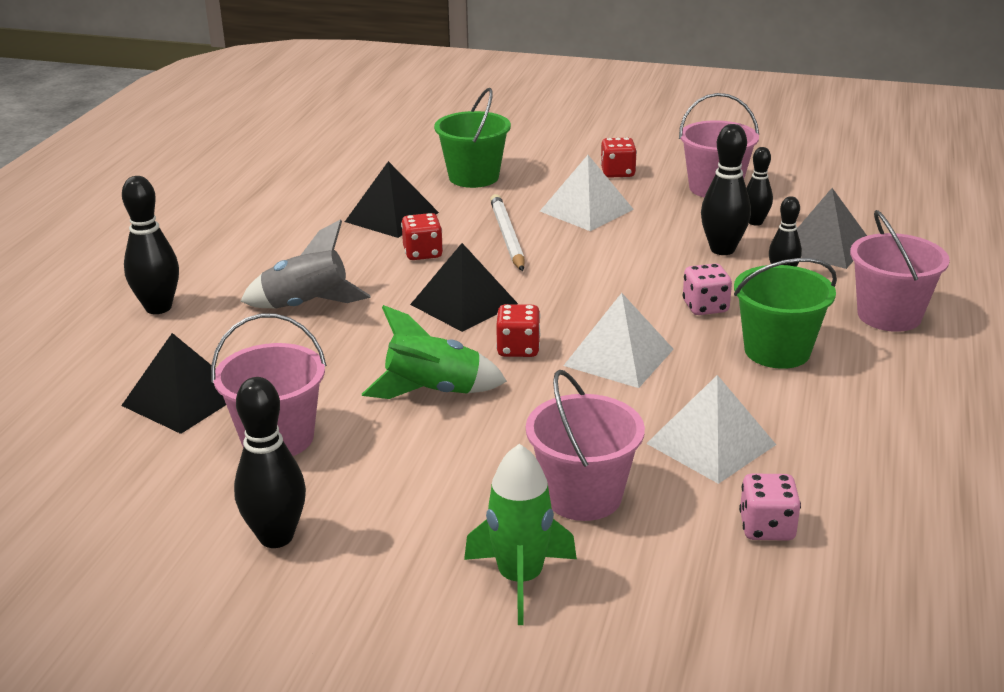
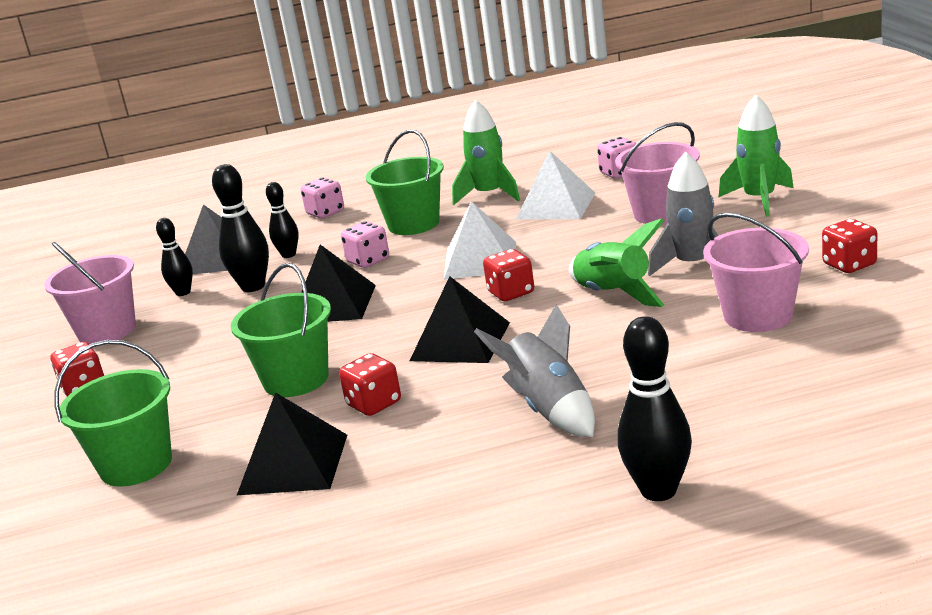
camera: 115 degrees left, 5 degrees down
black pyramid [121,333,226,434] -> black pyramid moved to [301,245,376,322]
black bowling pin [234,377,306,548] -> red dice [822,219,877,273]
white pencil [490,194,525,271] -> green bucket [231,263,331,397]
white pyramid [540,155,634,231] -> none
pink bucket [850,210,950,332] -> pink dice [301,177,344,219]
none -> green rocket [452,100,520,205]
none -> grey rocket [648,151,718,276]

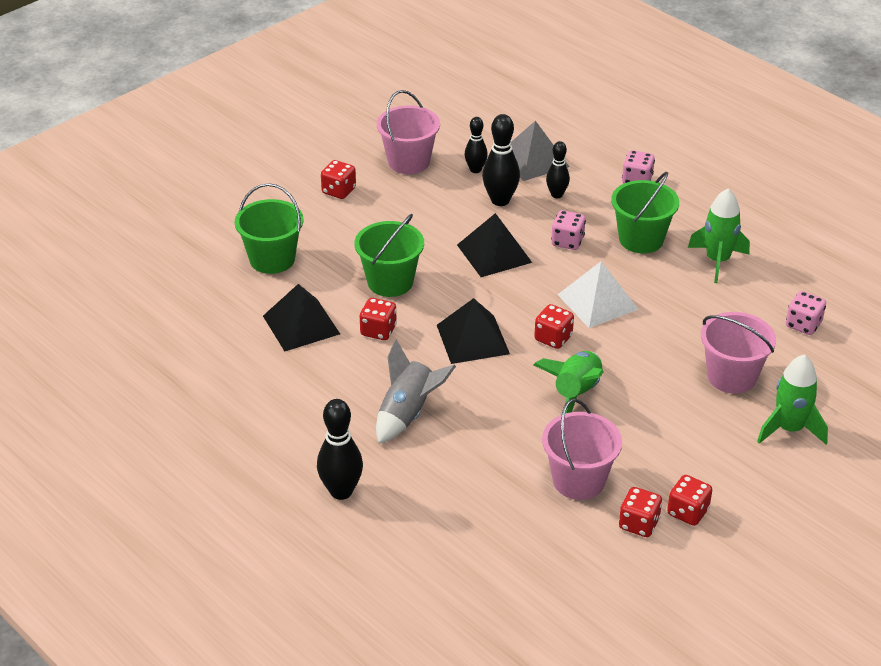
camera: 55 degrees right, 15 degrees up
white pyramid [516,150,595,220] -> none
grey rocket [648,151,718,276] -> none
none -> red dice [619,487,662,537]

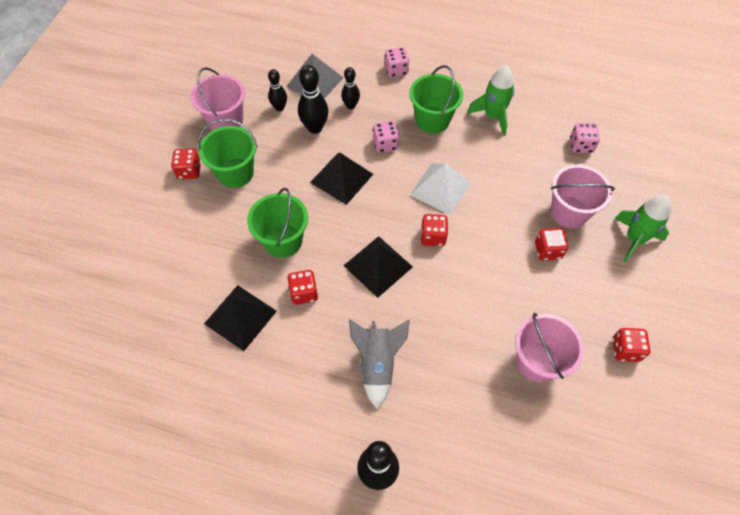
camera: 30 degrees left, 20 degrees up
green bucket [235,183,304,274] -> green bucket moved to [198,118,258,188]
green rocket [534,351,604,414] -> none
red dice [619,487,662,537] -> red dice moved to [535,228,568,261]

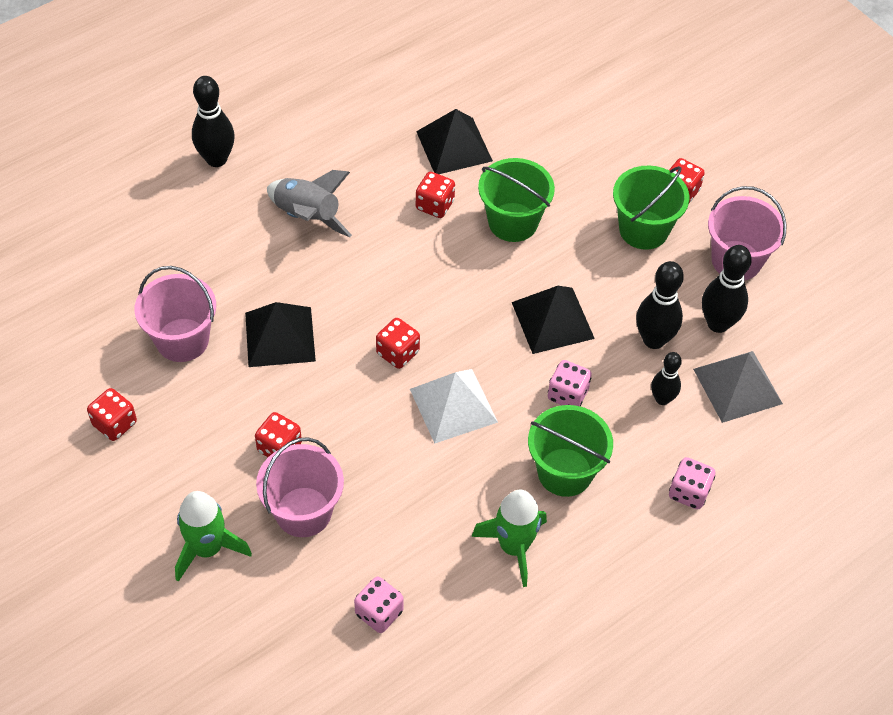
camera: 125 degrees right, 5 degrees down
black bowling pin [268,69,287,111] -> black bowling pin [702,245,752,333], size x1.59
black pyramid [344,236,413,298] -> black pyramid moved to [245,302,316,367]

